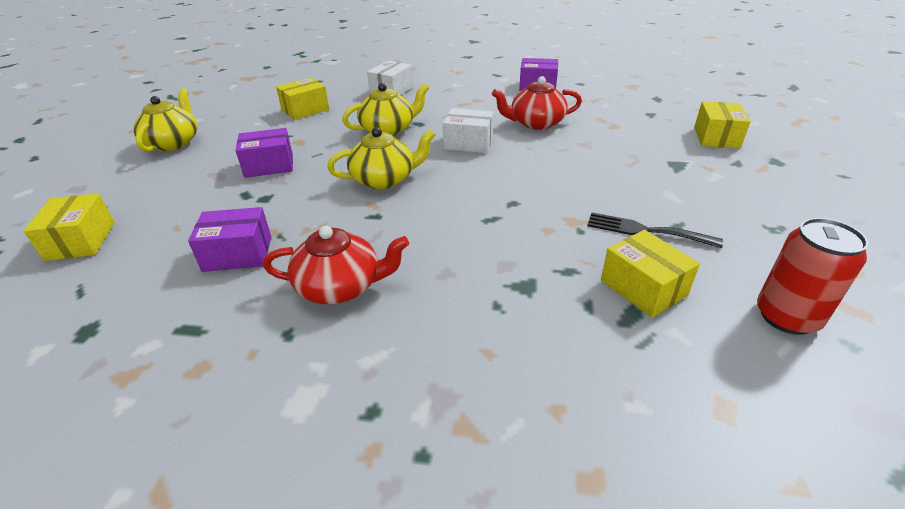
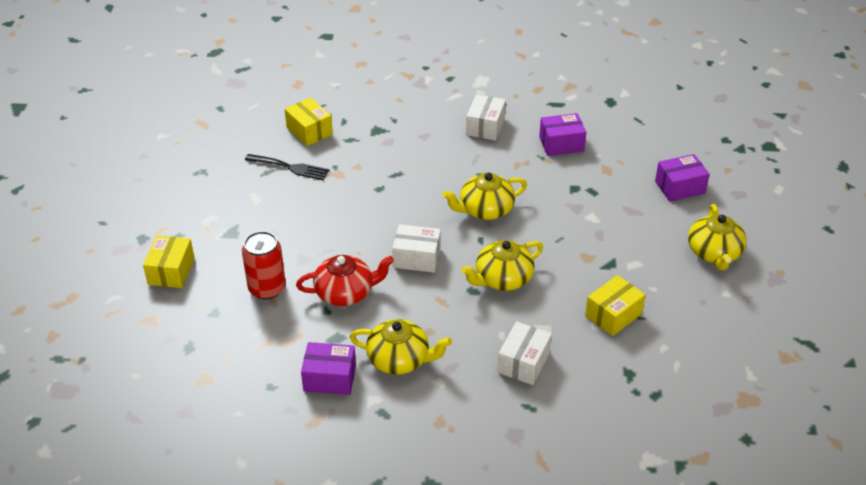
camera: 175 degrees right, 5 degrees up
yellow box [23,193,115,261] -> none
purple box [236,128,293,178] -> purple box moved to [655,154,710,201]
red teapot [263,226,409,304] -> white box [466,94,506,141]
red can [757,218,868,335] -> red can moved to [242,231,286,299]
none -> yellow teapot [350,319,452,375]

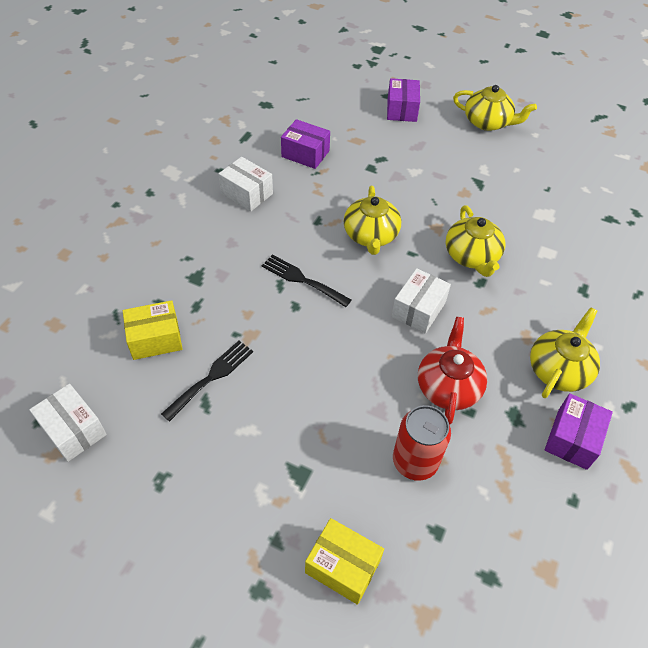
camera: 70 degrees left, 10 degrees up
white box [497,321,552,385] -> white box moved to [29,384,107,462]
purple box [539,113,586,156] -> purple box turned 75 degrees counterclockwise [281,119,330,169]
yellow box [585,275,646,336] -> none
none -> black fork [262,254,351,307]

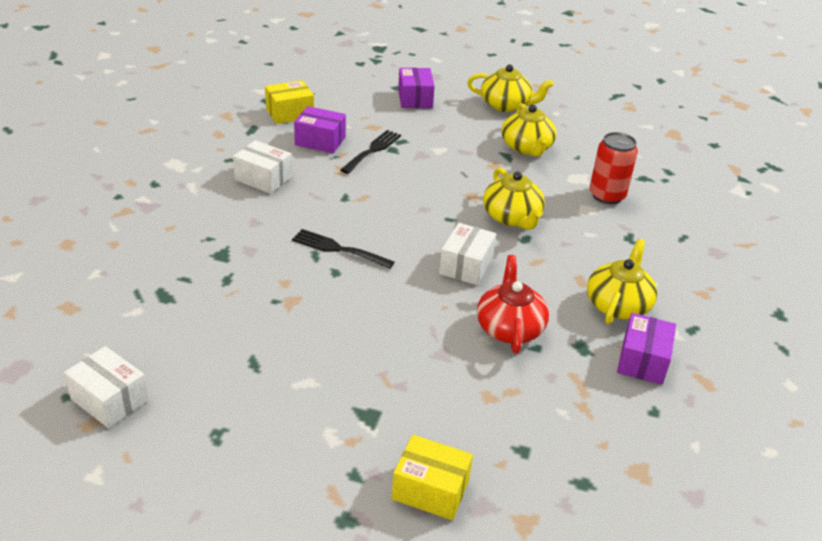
camera: 10 degrees left, 15 degrees down
yellow box [123,300,183,360] -> yellow box moved to [265,80,314,124]
black fork [161,341,253,422] -> black fork moved to [341,130,401,174]
yellow teapot [343,186,401,255] -> yellow teapot moved to [501,103,557,157]
red can [393,405,451,481] -> red can moved to [589,132,638,204]

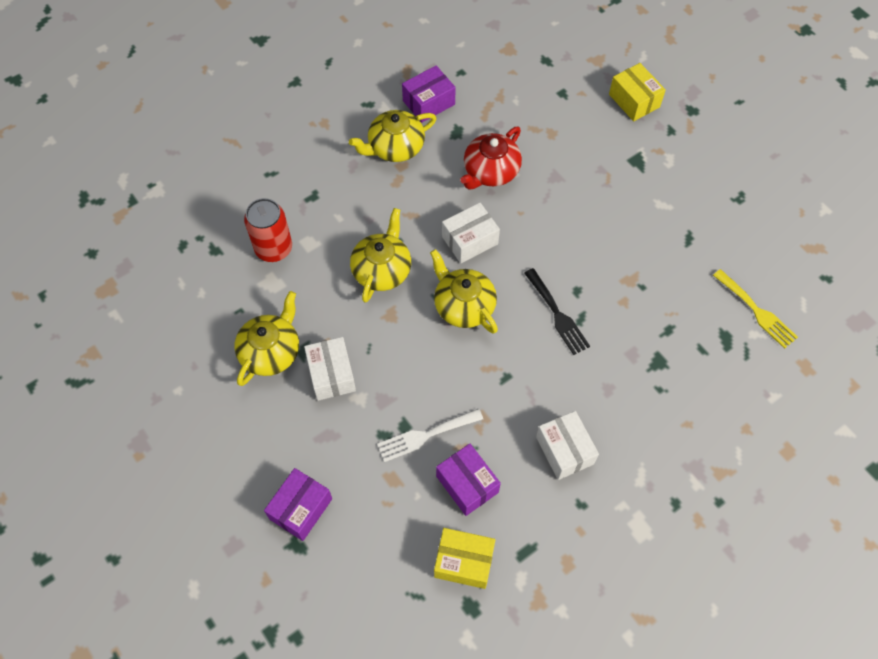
camera: 140 degrees left, 25 degrees up
white box [64,346,149,428] -> white box moved to [304,337,356,401]
black fork [341,130,401,174] -> white fork [377,409,483,462]
yellow teapot [467,65,554,112] -> yellow teapot moved to [430,249,498,334]
none -> yellow fork [713,269,798,349]

